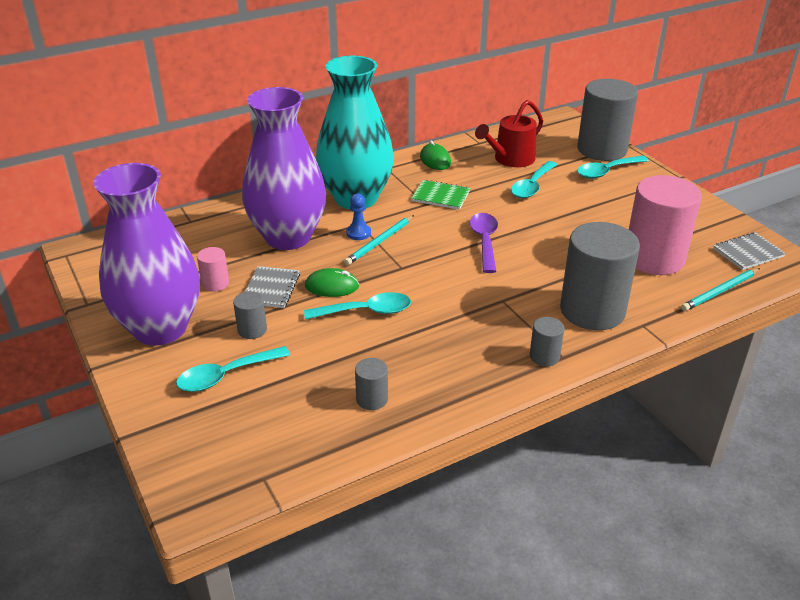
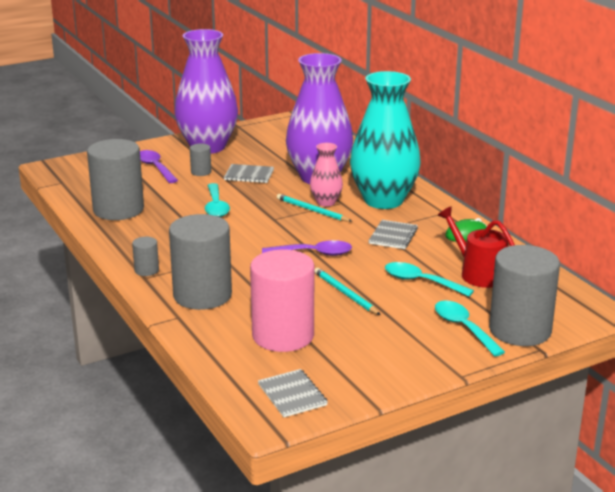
camera: 90 degrees right, 10 degrees down
turquoise spoon [176,346,290,392] -> purple spoon [140,150,178,183]
pink cylinder [197,247,229,292] -> none
green mouse [305,268,359,297] -> none
blue pawn [346,194,371,240] -> pink vase [310,143,343,207]
grey cylinder [355,358,388,410] -> grey cylinder [87,139,144,220], size x2.29
green notebook [411,179,470,210] -> grey notebook [368,220,418,249]
turquoise pencil [681,268,760,311] -> turquoise pencil moved to [314,268,381,315]

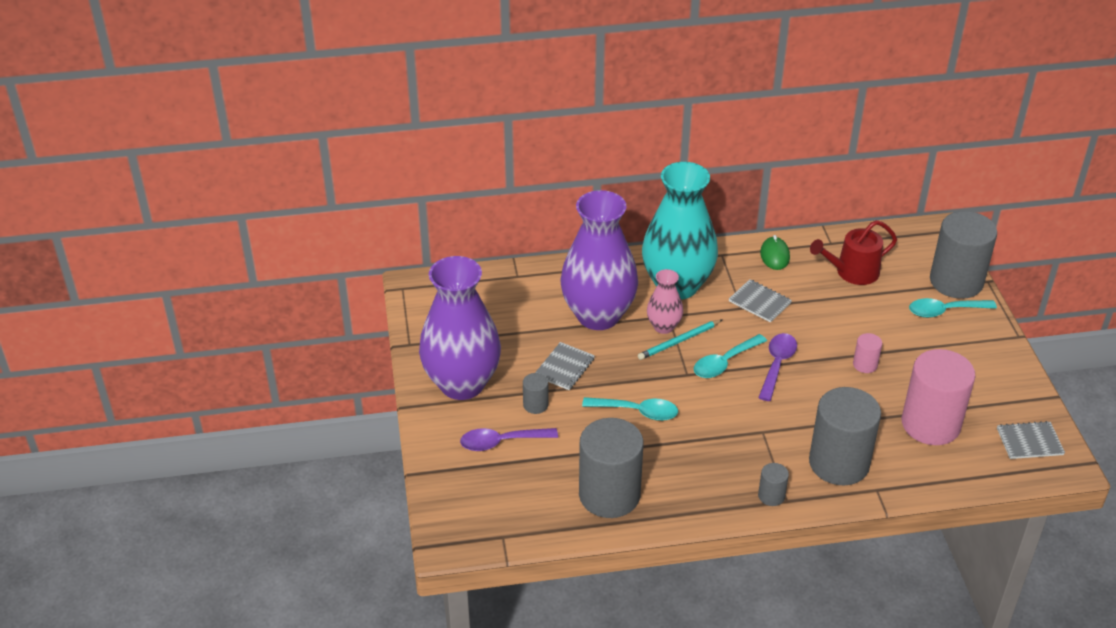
camera: 70 degrees left, 15 degrees up
turquoise pencil [314,268,381,315] -> pink cylinder [853,333,882,373]
turquoise spoon [385,262,474,297] -> turquoise spoon moved to [693,334,767,378]

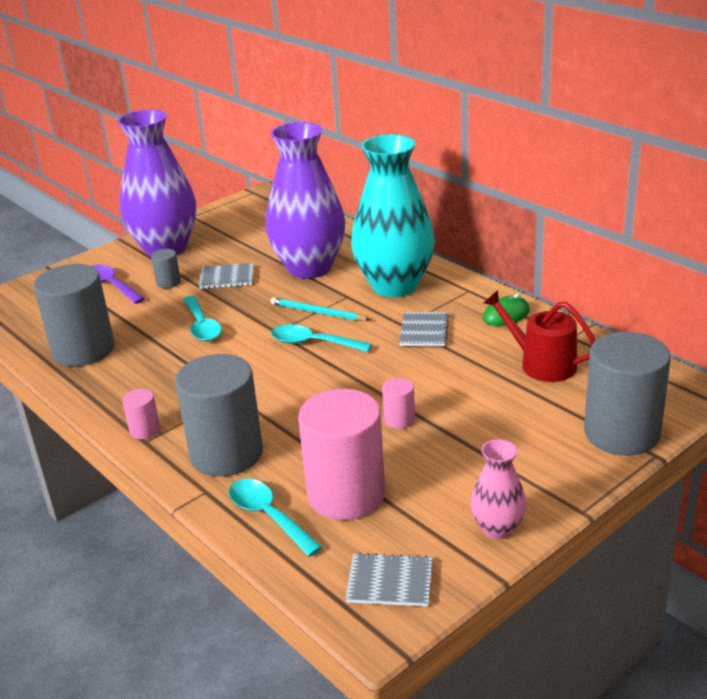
camera: 60 degrees right, 10 degrees down
pink vase [647,269,683,334] -> pink vase moved to [470,439,526,539]
purple spoon [758,333,797,401] -> none
grey cylinder [758,463,789,506] -> pink cylinder [122,389,160,439]
turquoise spoon [909,298,997,318] -> turquoise spoon moved to [229,479,322,557]
grey notebook [997,421,1065,459] -> grey notebook turned 45 degrees counterclockwise [345,553,433,606]

